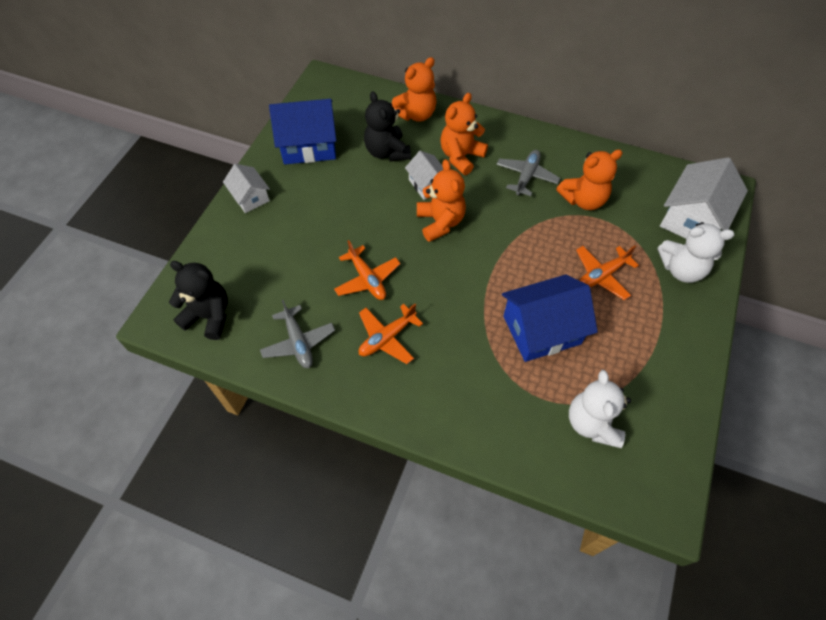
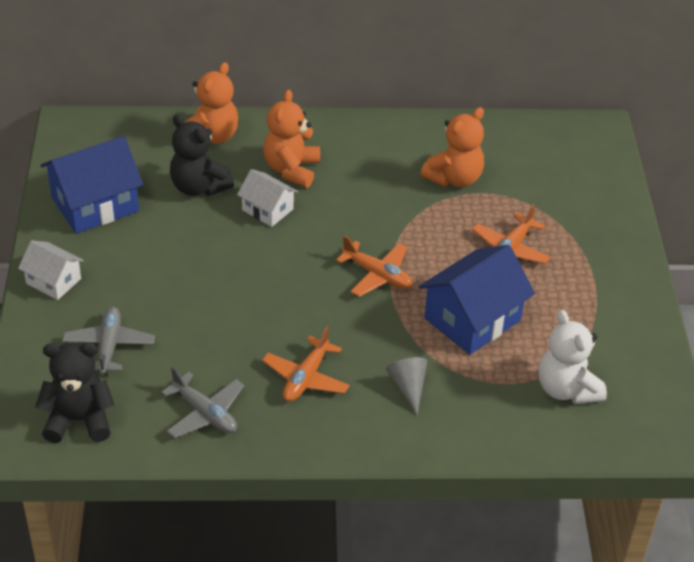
camera: 25 degrees left, 15 degrees down
orange plane [334,240,401,300] -> orange plane moved to [336,235,412,297]
orange teddy bear [417,159,466,242] -> none
grey plane [496,150,560,196] -> grey plane moved to [62,307,155,375]
white teddy bear [658,222,734,283] -> none
white house [660,157,748,239] -> none
none -> grey cone [386,357,427,415]

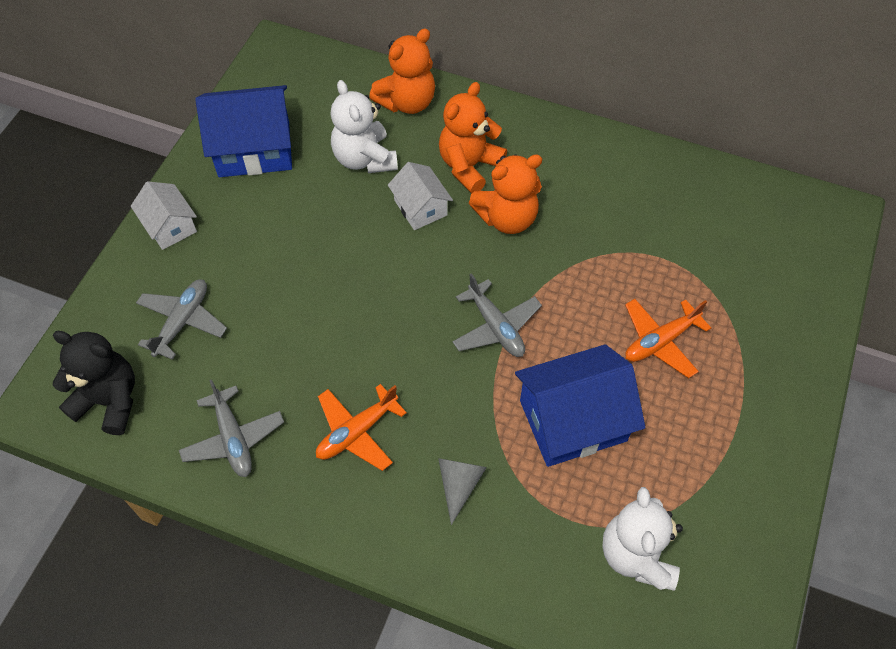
camera: 25 degrees right, 15 degrees up
black teddy bear [170,114,234,196] -> white teddy bear [330,80,398,173]
orange plane [336,235,412,297] -> grey plane [452,273,542,357]
orange teddy bear [420,107,484,187] -> orange teddy bear moved to [469,154,542,234]

